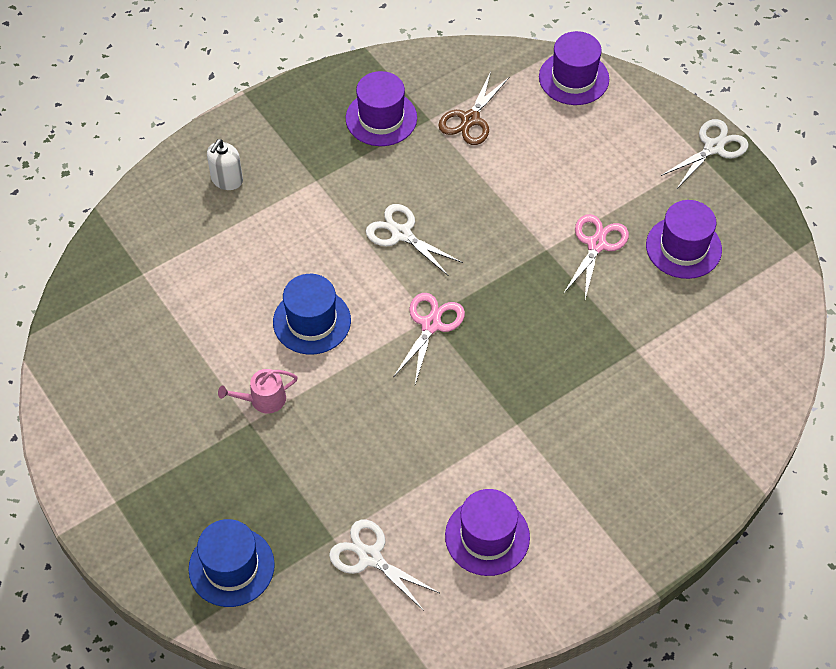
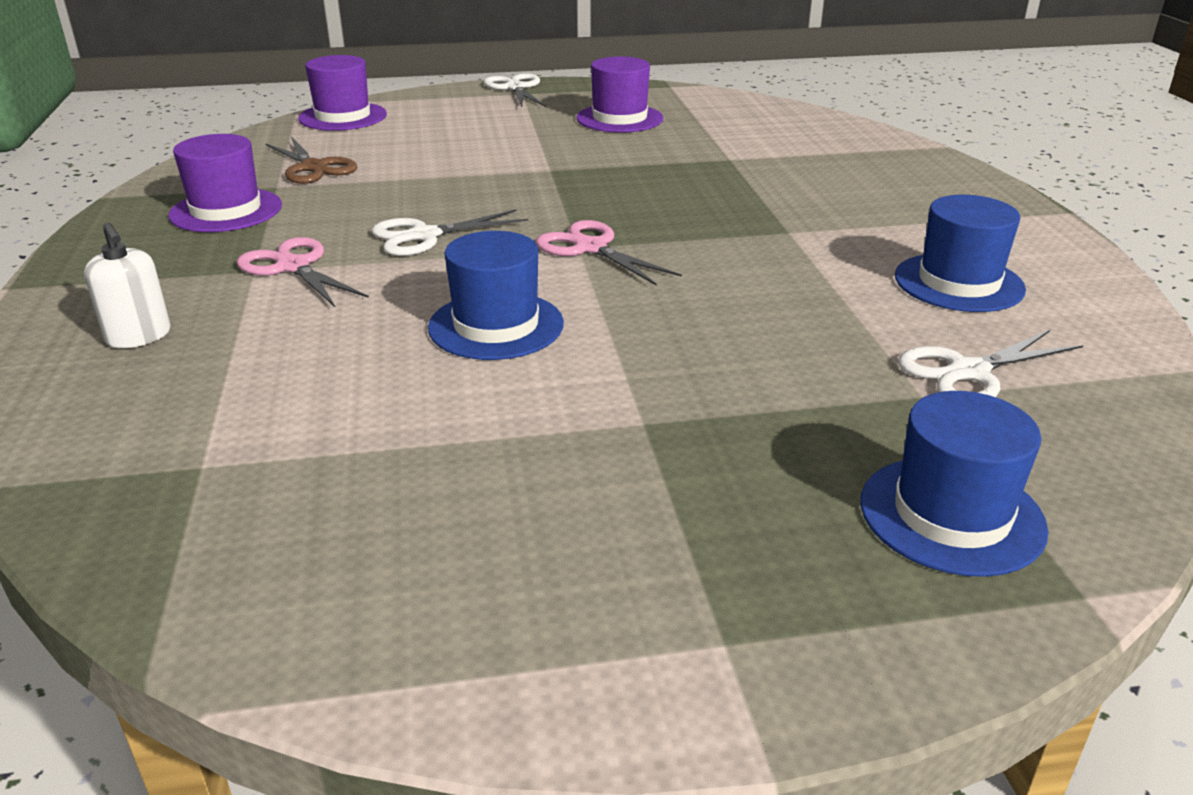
camera: 65 degrees left, 25 degrees down
pink watering can [218,369,298,413] -> none
purple hat [445,489,530,576] -> blue hat [895,195,1026,312]
pink scissors [564,214,629,299] -> pink scissors moved to [237,237,369,307]

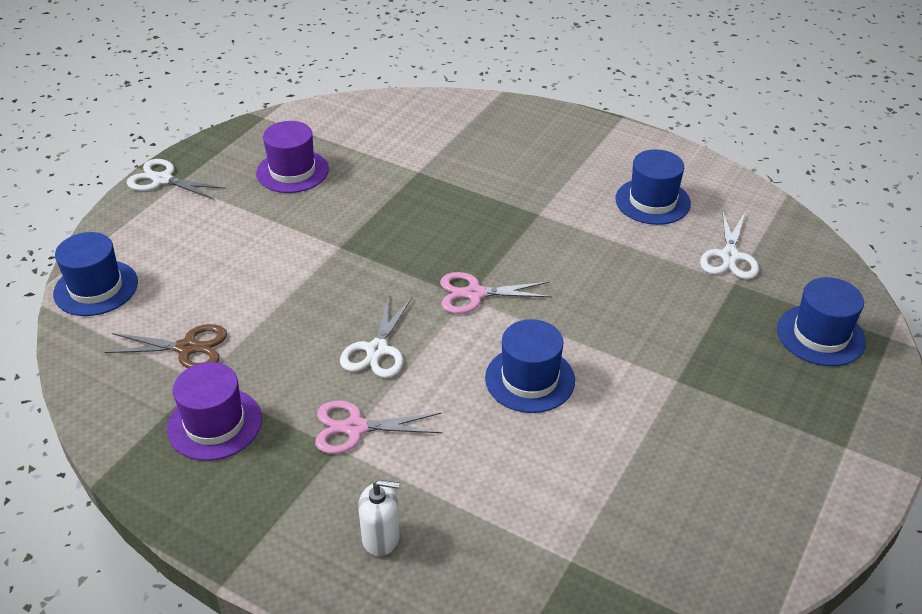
camera: 50 degrees left, 10 degrees up
purple hat [298,55,387,131] -> blue hat [53,232,138,316]

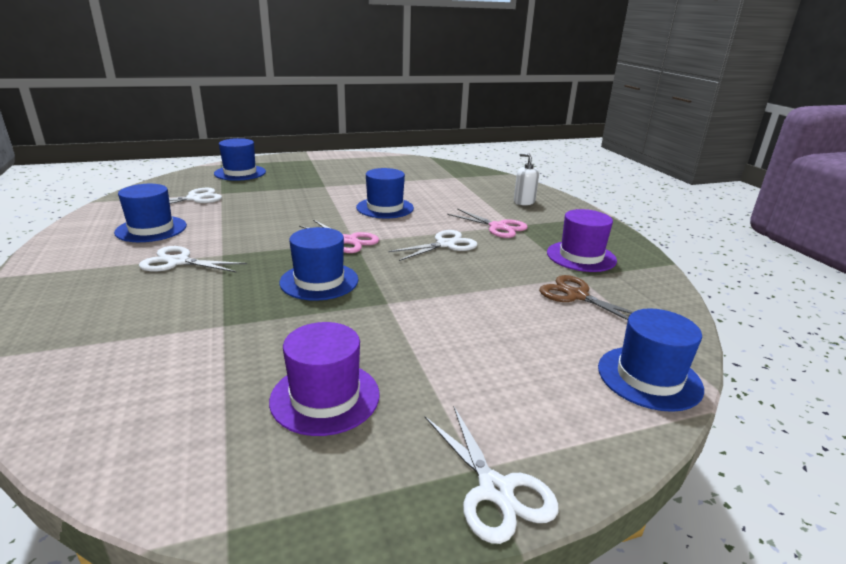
camera: 140 degrees left, 15 degrees down
none -> white scissors [139,246,247,273]
none -> blue hat [279,227,359,301]

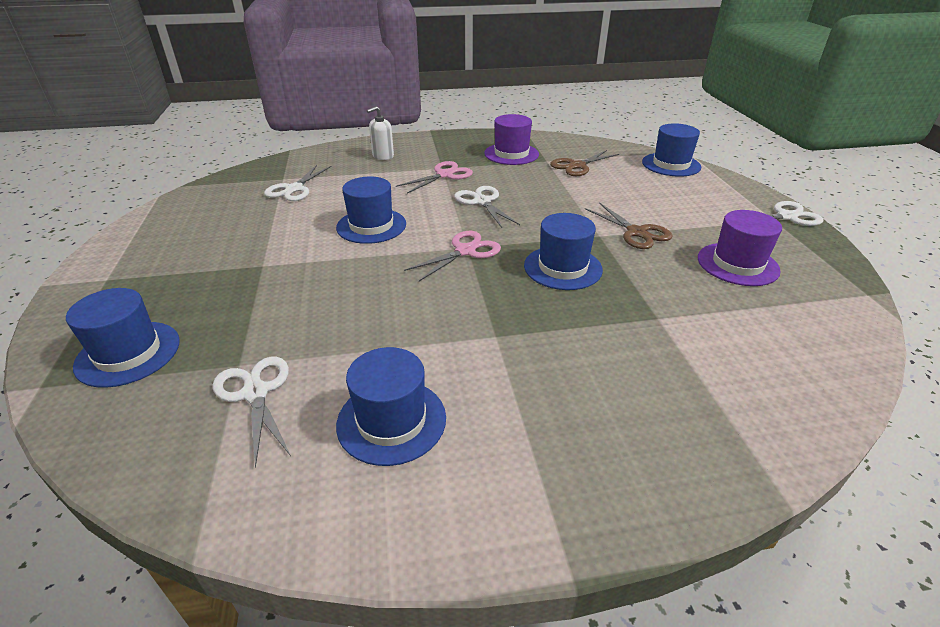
camera: 80 degrees left, 10 degrees up
white scissors [139,246,247,273] -> white scissors moved to [264,165,331,201]
none -> brown scissors [585,202,673,249]

